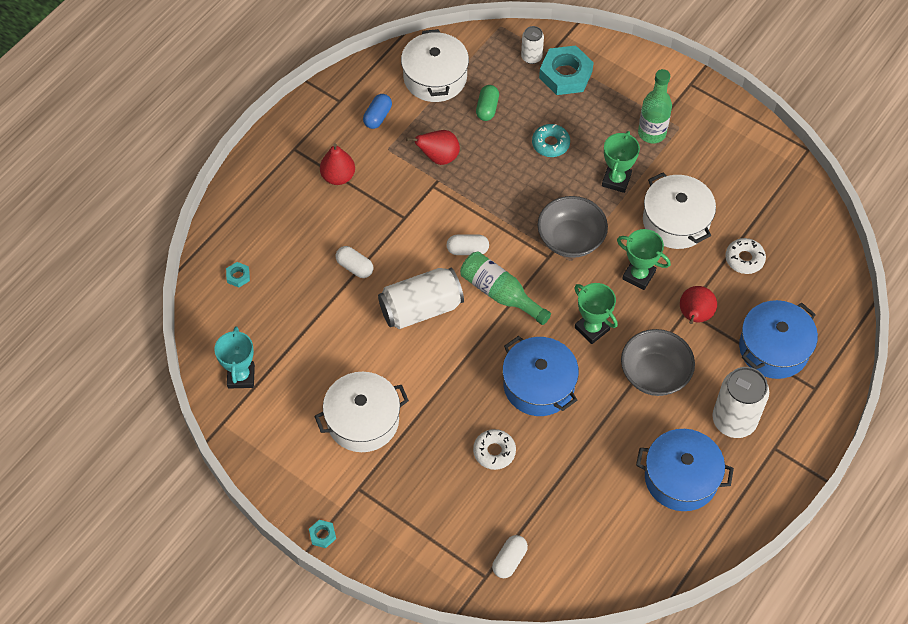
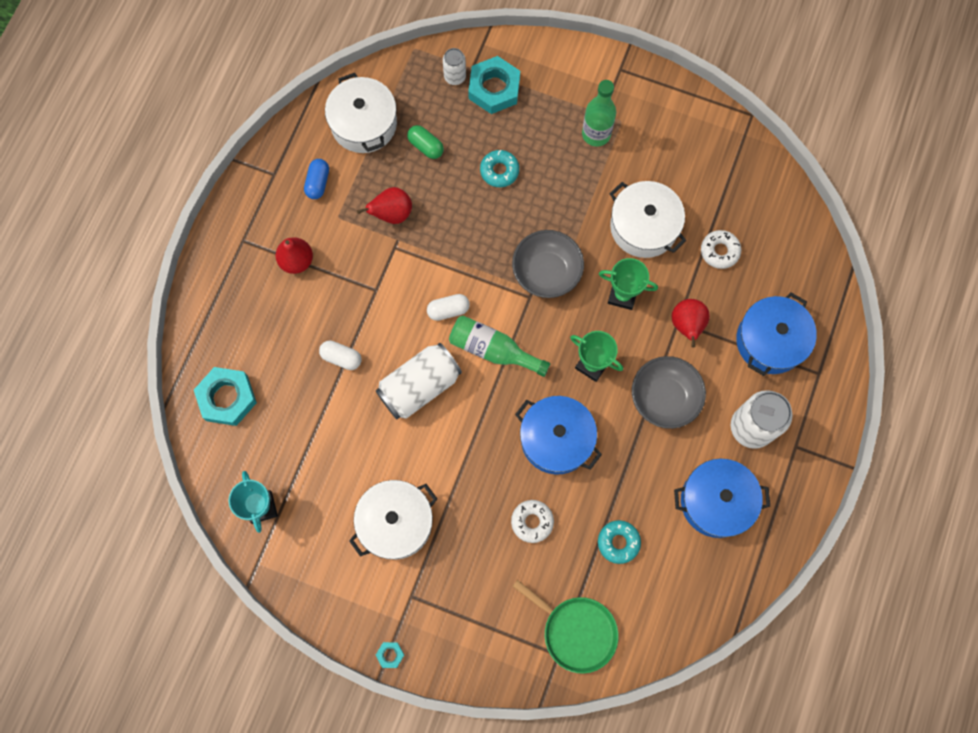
camera: 15 degrees left, 15 degrees up
turquoise nut [226,262,250,288] -> turquoise nut [194,367,257,426], size x2.26
green capsule [476,85,499,121] -> green capsule turned 45 degrees counterclockwise [407,125,444,159]
white capsule [492,535,528,578] -> green pan [513,580,618,674]
green trophy [602,131,640,193] -> none
none -> turquoise donut [598,520,641,564]

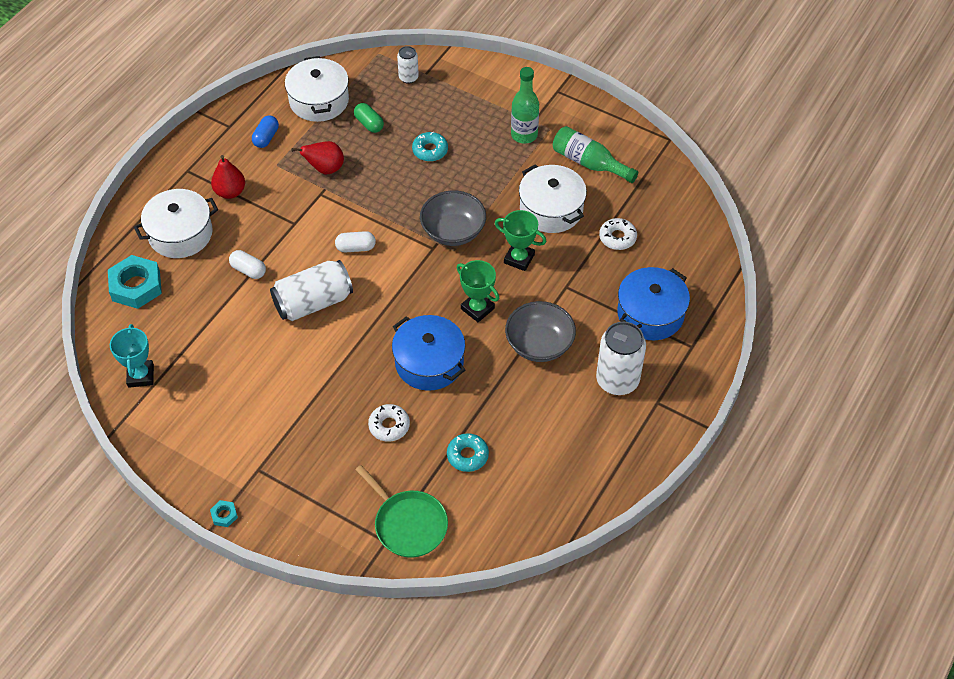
camera: 10 degrees right, 20 degrees down
white pot [349,480,437,559] -> white pot moved to [134,189,218,258]
green bottle [449,316,550,377] -> green bottle moved to [553,126,638,183]
turquoise nut [468,56,520,114] -> none
red pear [672,299,710,347] -> none
blue pot [674,459,770,538] -> none

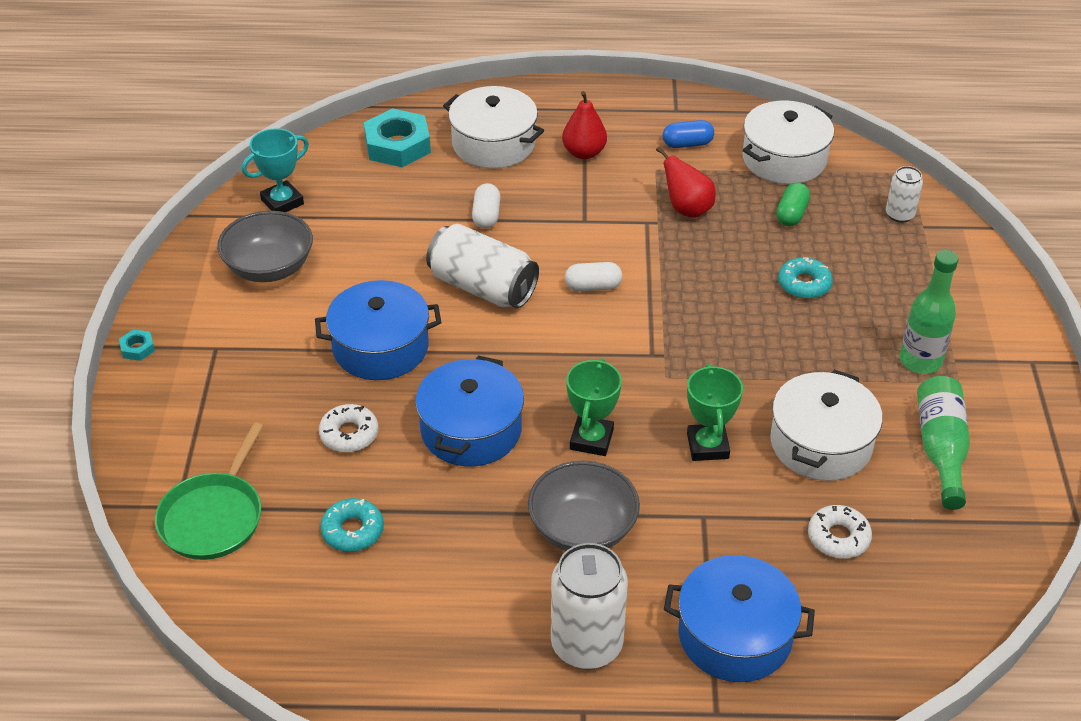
camera: 60 degrees right, 10 degrees down
white capsule [335,231,376,253] -> white capsule turned 60 degrees counterclockwise [565,262,622,291]
grey bowl [420,190,486,246] -> grey bowl moved to [217,211,313,282]
none -> blue pot [315,280,441,380]

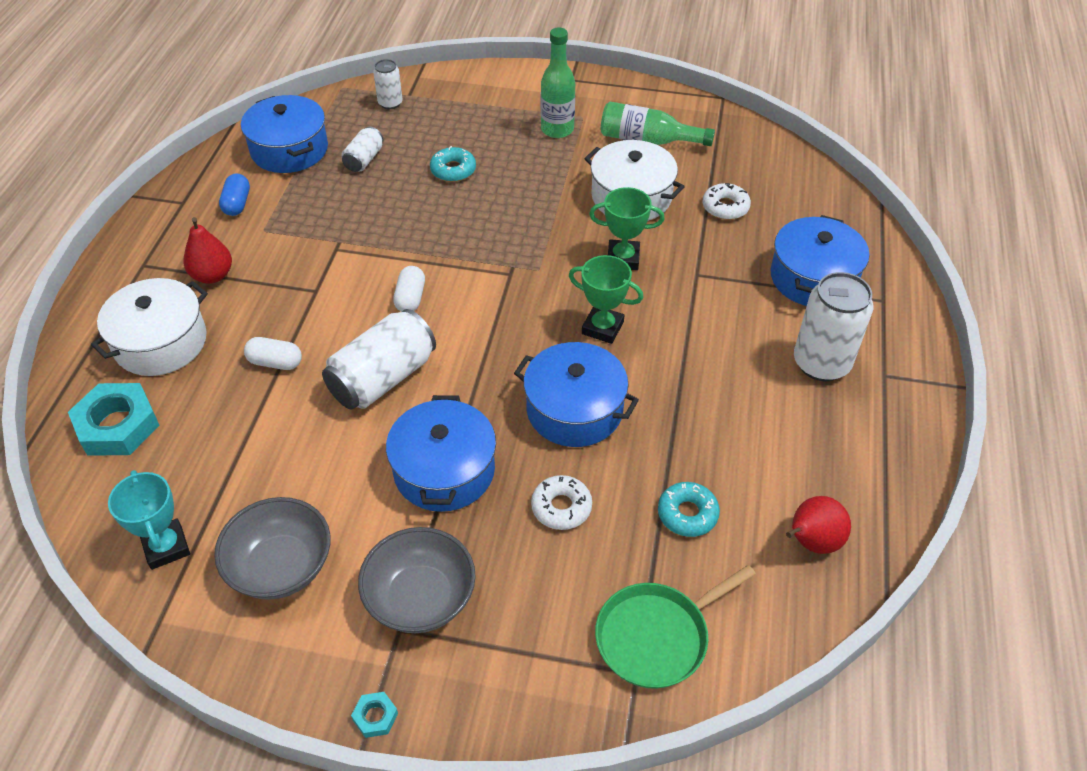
camera: 80 degrees left, 5 degrees up
green pan [155,422,263,560] -> green pan turned 120 degrees clockwise [595,565,756,689]
grey bowl [528,461,640,551] -> grey bowl moved to [358,527,476,633]
red pear [656,146,716,218] -> red pear moved to [786,496,851,554]
white pot [742,100,834,184] -> blue pot [241,95,328,173]
green capsule [776,182,810,226] -> white can [342,127,383,172]

